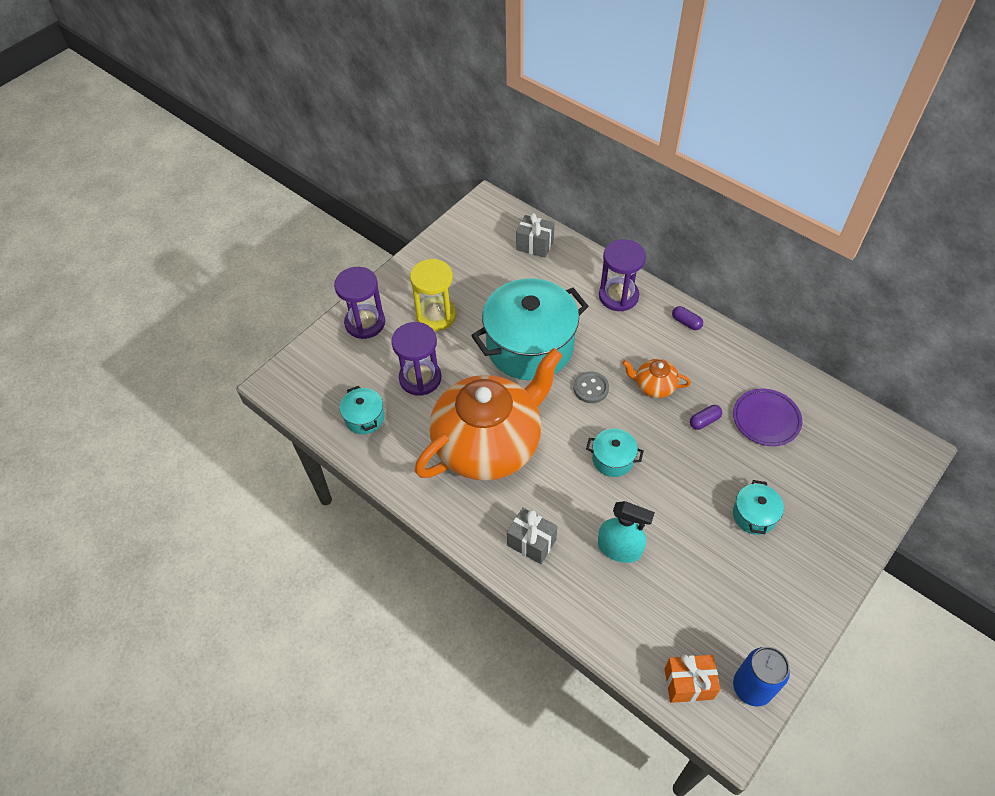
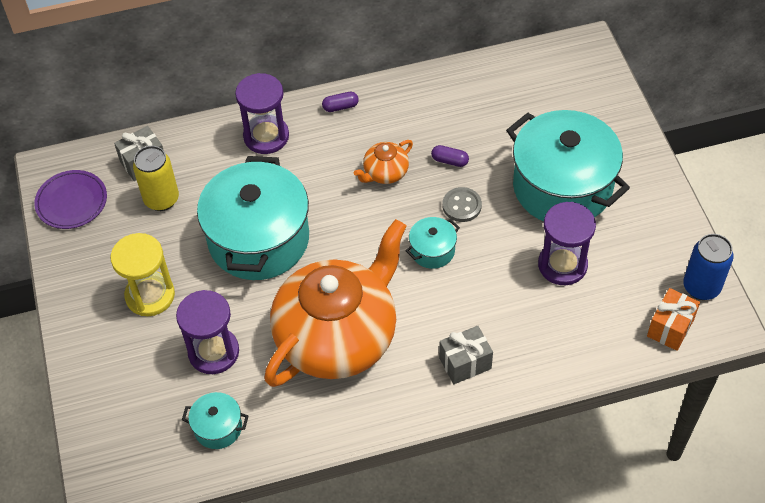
camera: 55 degrees left, 0 degrees up
purple hourglass [334,267,385,339] -> purple hourglass moved to [538,202,596,285]
orange teapot [415,348,563,481] -> orange teapot turned 45 degrees clockwise [264,219,407,387]
grey button [573,371,609,403] -> grey button moved to [443,187,482,222]
turquoise spray bottle [598,501,655,563] -> none
purple capsule [690,405,722,430] -> purple capsule turned 75 degrees counterclockwise [431,145,469,167]
purple plate [733,389,802,446] -> purple plate moved to [34,170,107,229]
turquoise pot [733,480,784,535] -> turquoise pot [506,110,630,221], size x2.30
none -> yellow can [133,146,179,211]

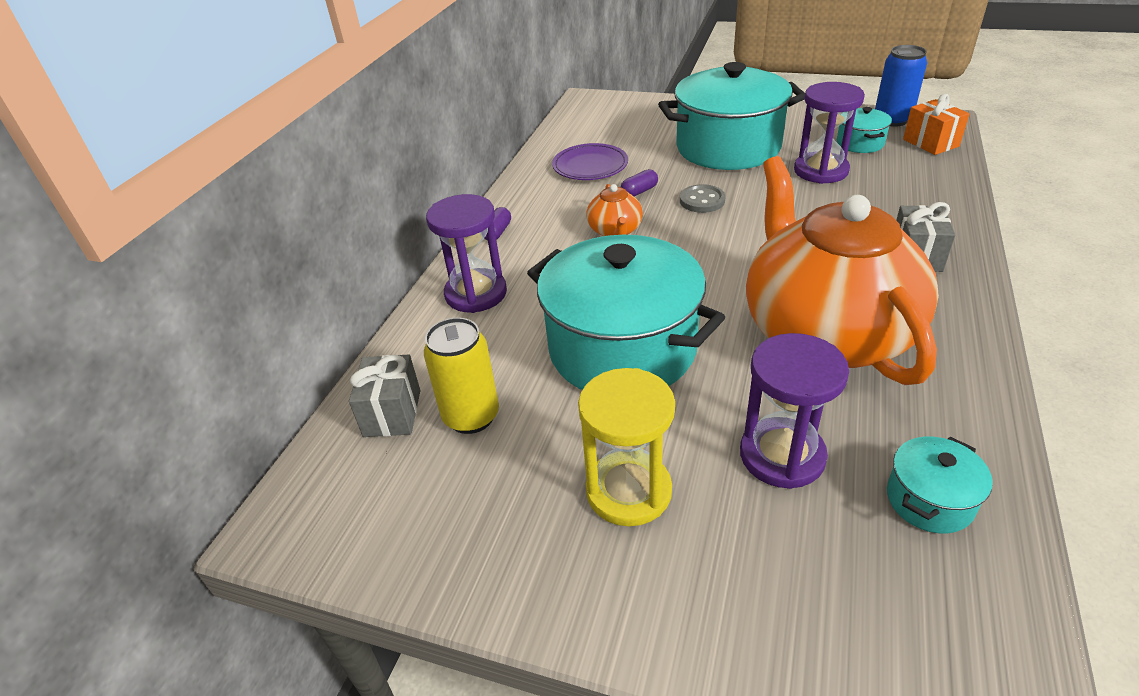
camera: 55 degrees left, 15 degrees down
purple plate [34,170,107,229] -> purple plate moved to [552,143,628,180]
turquoise pot [406,217,460,269] -> turquoise pot moved to [837,107,892,153]

